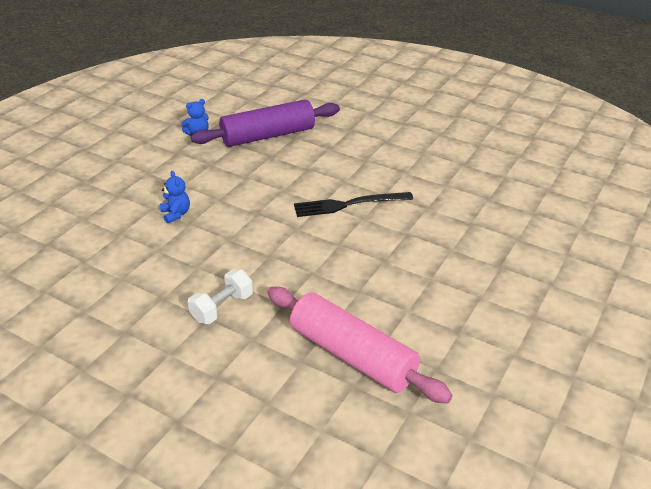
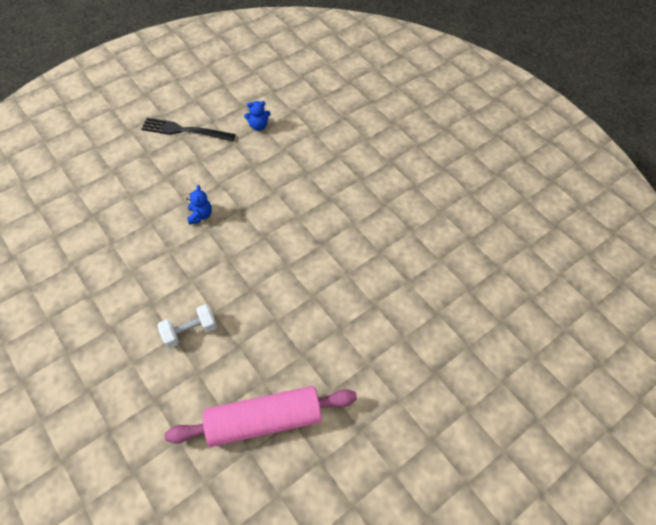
camera: 20 degrees right, 20 degrees up
purple rolling pin [191,99,340,147] -> none
pink rolling pin [267,287,453,404] -> pink rolling pin turned 75 degrees counterclockwise [165,386,357,447]
black fork [294,192,413,217] -> black fork moved to [141,118,236,141]

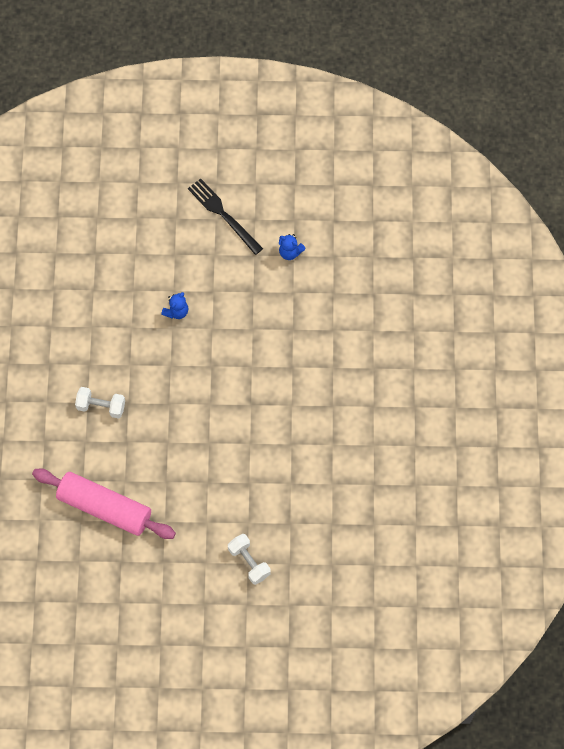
camera: 40 degrees right, 10 degrees up
none -> white dumbbell [228,534,271,585]

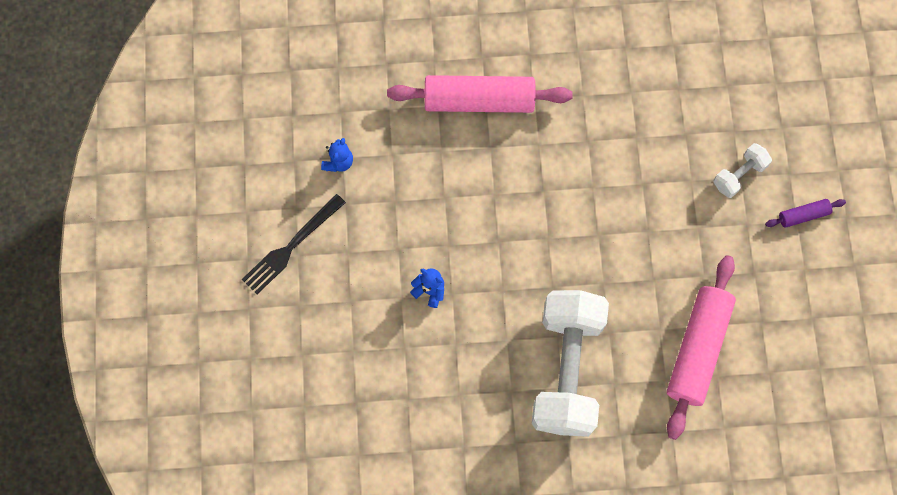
camera: 95 degrees left, 5 degrees up
white dumbbell [75,387,125,419] -> white dumbbell [532,290,609,437], size x2.28
none -> pink rolling pin [387,75,573,113]
none -> purple rolling pin [765,199,846,228]

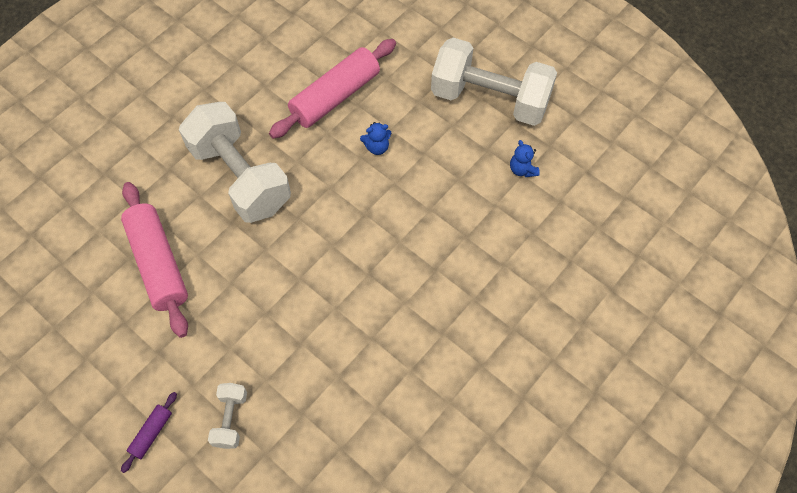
camera: 135 degrees right, 10 degrees down
black fork [242,194,346,294] -> white dumbbell [431,38,557,126]
pink rolling pin [387,75,573,113] -> pink rolling pin moved to [269,39,396,139]

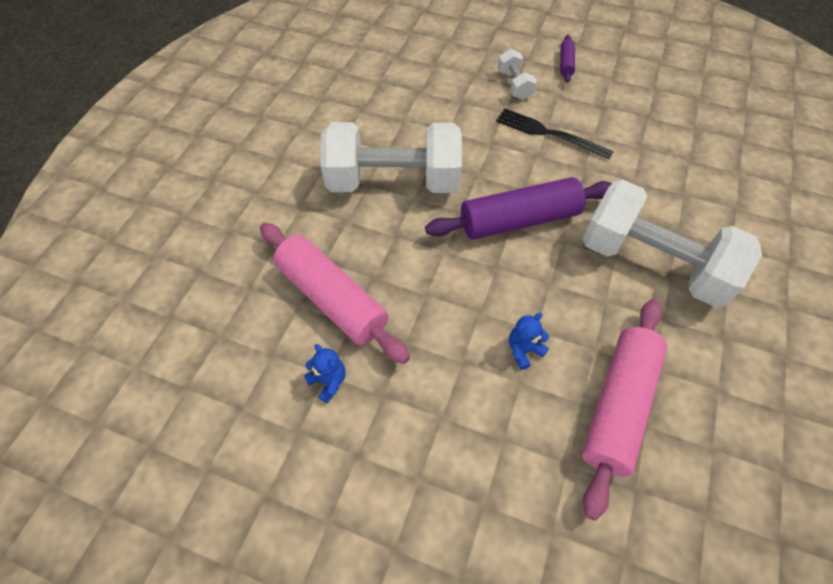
camera: 160 degrees right, 5 degrees down
pink rolling pin [121,182,188,338] -> pink rolling pin moved to [260,223,410,364]
white dumbbell [431,38,557,126] -> white dumbbell moved to [320,122,462,193]
none -> purple rolling pin [425,177,612,240]
none -> black fork [496,108,614,160]

